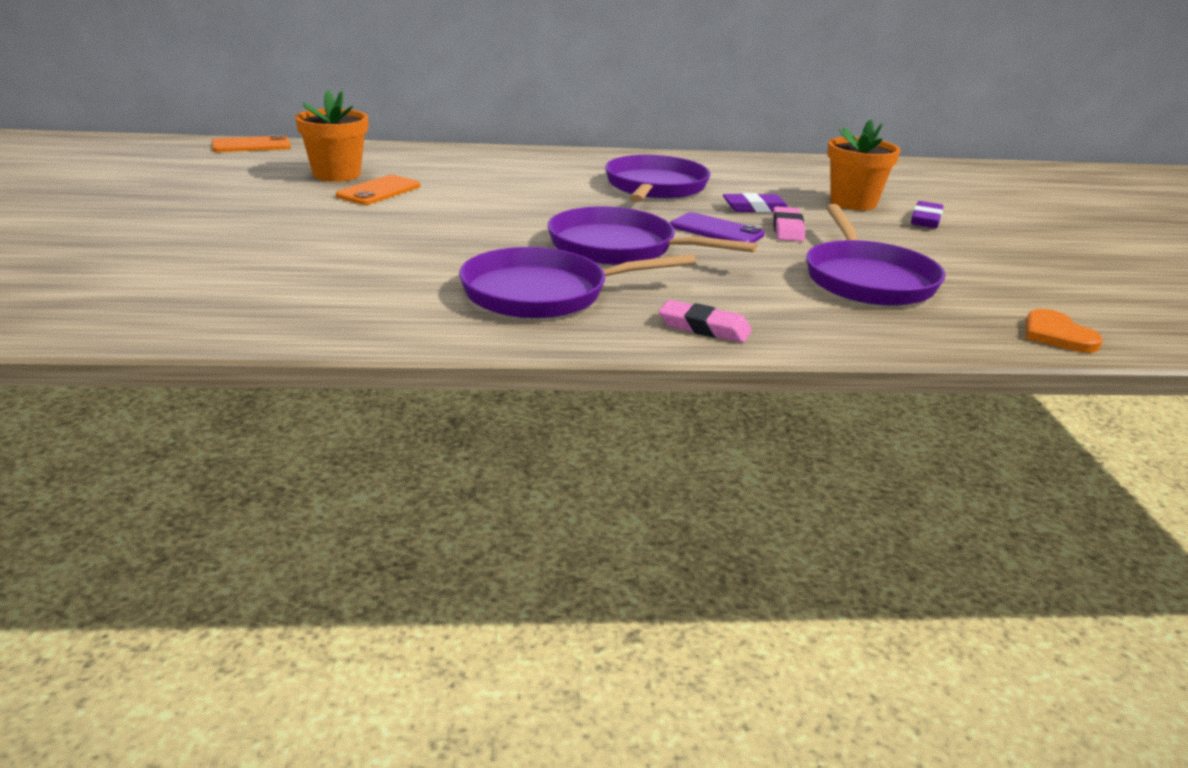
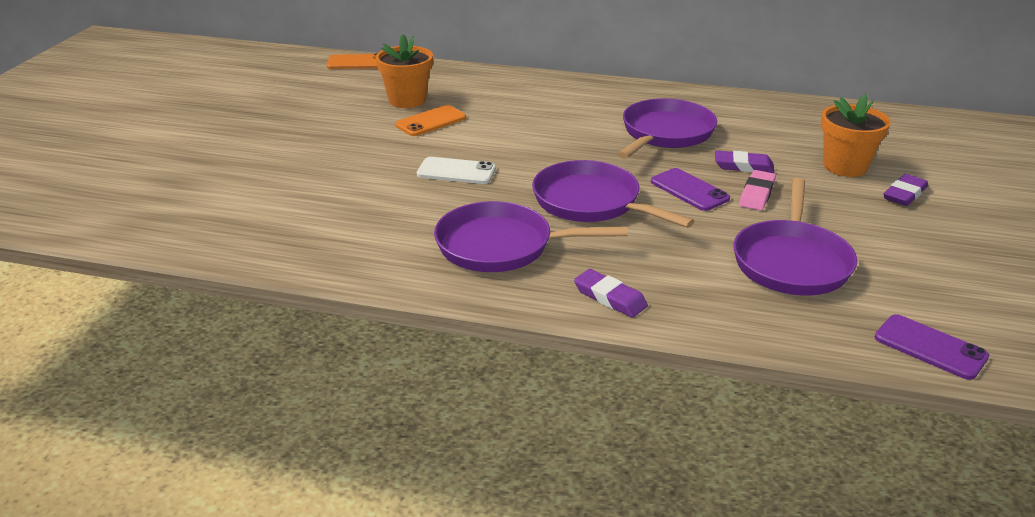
camera: 20 degrees right, 5 degrees up
pink eraser [659,300,752,343] -> purple eraser [574,269,648,318]
orange heart [1026,309,1103,353] -> purple phone [875,314,989,380]
none -> white phone [417,157,496,184]

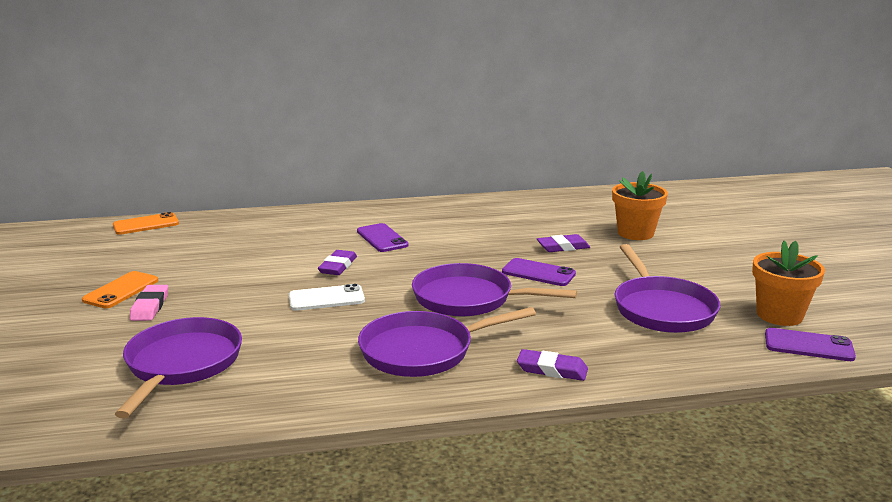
camera: 25 degrees left, 10 degrees down
orange flower pot [376,34,433,108] -> orange flower pot moved to [752,241,825,326]
orange phone [395,105,466,136] -> orange phone moved to [82,271,159,308]
purple pan [618,98,717,159] -> purple pan moved to [115,317,242,419]
pink eraser [739,170,776,211] -> pink eraser moved to [130,285,168,321]
purple eraser [884,174,928,206] -> purple eraser moved to [318,250,357,275]
none -> purple phone [357,223,409,252]

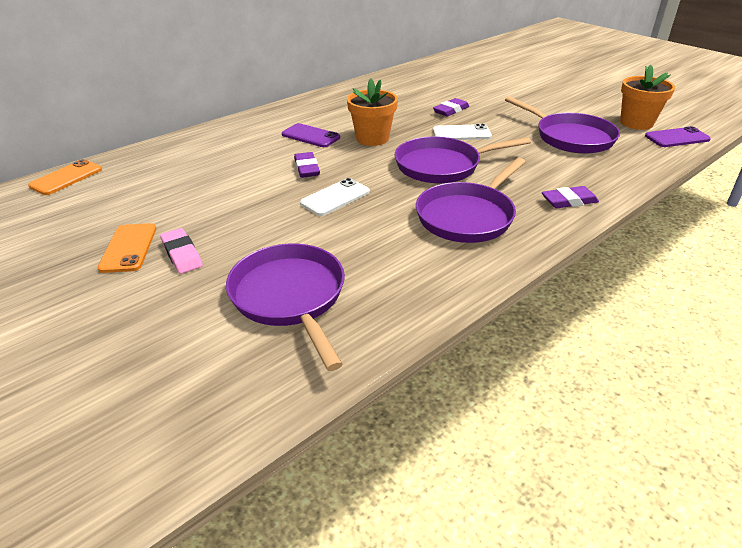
camera: 30 degrees left, 15 degrees up
purple phone [502,258,576,286] -> white phone [433,124,492,140]
orange flower pot [612,171,668,240] -> orange flower pot moved to [347,79,398,146]

